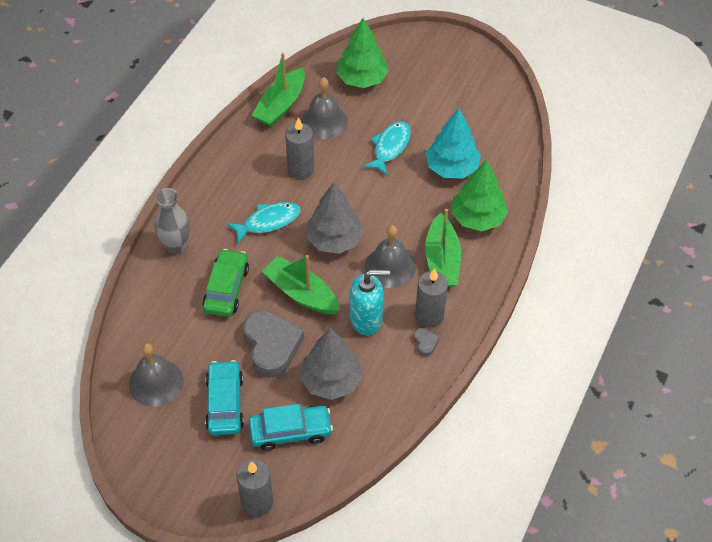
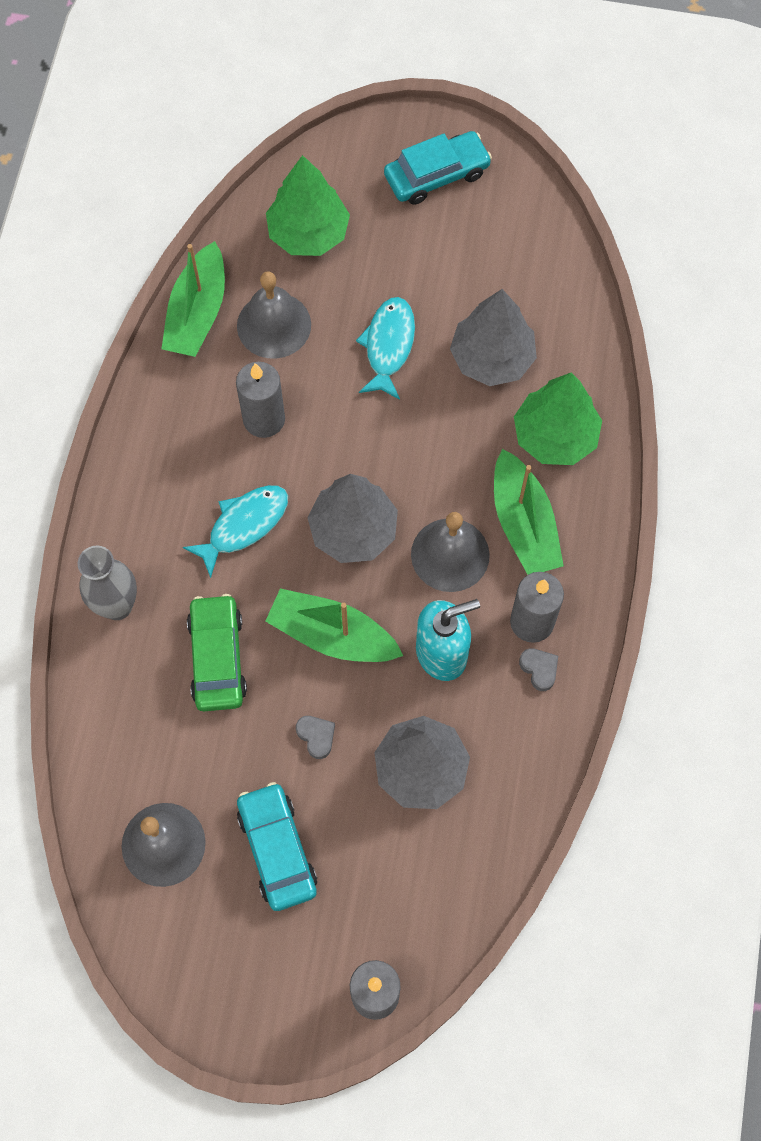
camera: 15 degrees left, 15 degrees up
grey heart [244,310,304,378] -> grey heart [296,716,335,759], size x0.42
turquoise car [249,404,333,451] -> turquoise car moved to [384,131,492,205]
turquoise tree [426,108,481,178] -> grey tree [450,289,537,386]

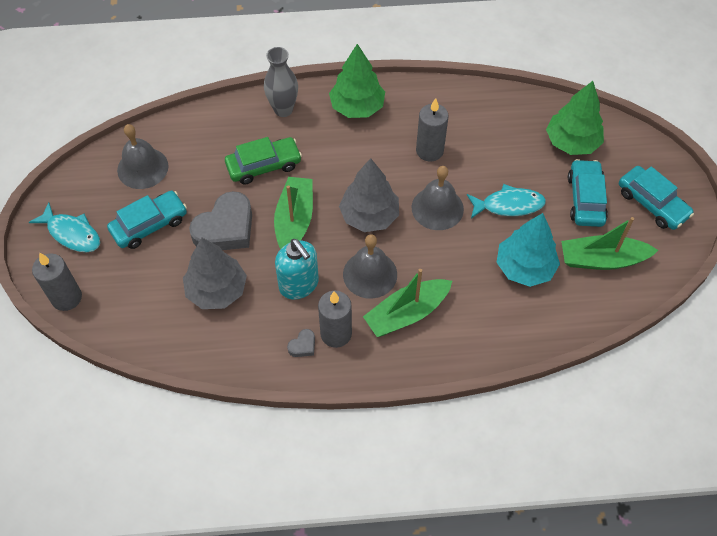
camera: 75 degrees right, 10 degrees down
green boat [162,241,225,357] -> green boat moved to [561,217,658,270]
turquoise fish [183,485,288,578] -> turquoise fish moved to [29,202,100,252]
grey bell [237,272,311,359] -> grey bell moved to [412,166,464,230]
grey heart [296,716,335,759] -> grey heart [189,191,252,250], size x2.36
grey tree [450,289,537,386] -> turquoise tree [496,213,560,287]
green tree [514,373,602,465] -> green tree moved to [329,44,385,118]
none -> turquoise car [568,159,608,227]

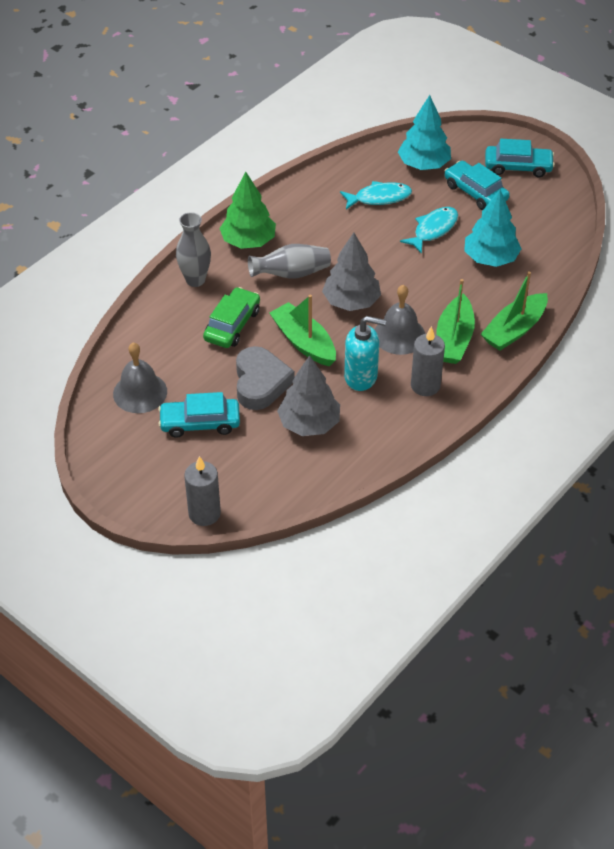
camera: 45 degrees left, 10 degrees down
turquoise fish [29,202,100,252] -> turquoise fish moved to [340,181,412,209]
turquoise car [107,191,187,249] -> turquoise car turned 105 degrees counterclockwise [158,392,240,438]
grey heart [287,329,315,357] -> none
grey bell [412,166,464,230] -> none
grey candle [416,98,449,162] -> none
green tree [546,81,604,155] -> turquoise tree [398,95,451,170]
green boat [561,217,658,270] -> green boat moved to [480,271,548,351]
none -> grey vase [248,244,331,279]

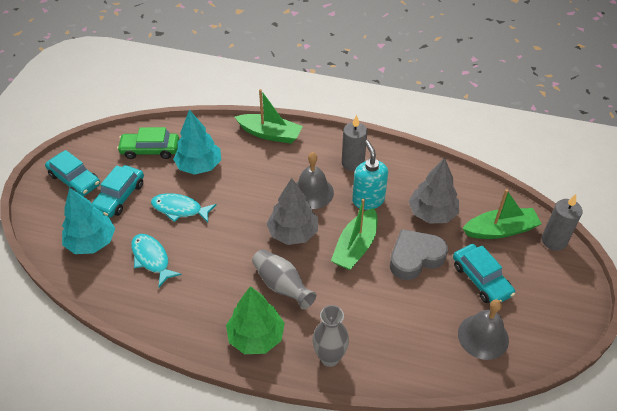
camera: 115 degrees left, 0 degrees up
green car [203,287,260,348] -> green car moved to [117,127,179,159]
green boat [436,279,475,364] -> green boat moved to [462,189,542,239]
turquoise car [485,139,555,178] -> turquoise car turned 150 degrees clockwise [45,150,100,196]

